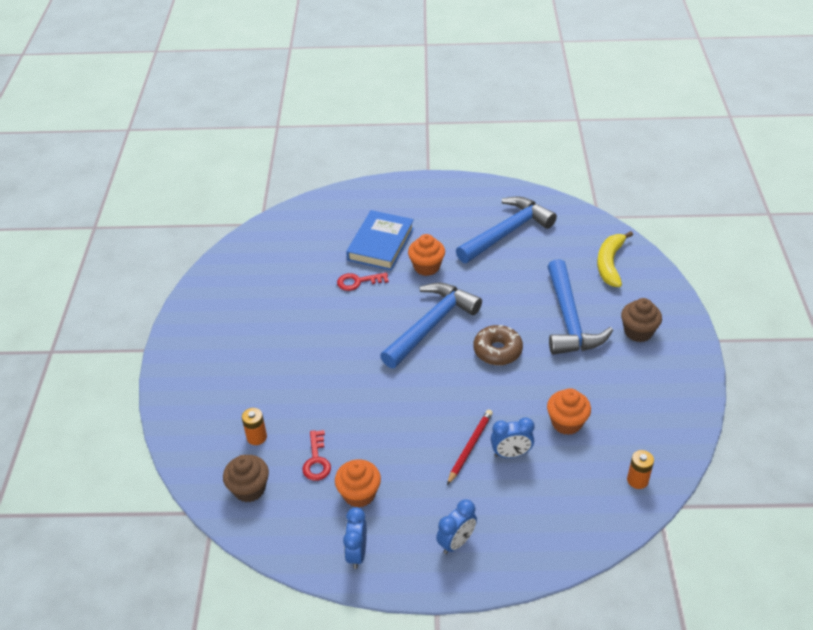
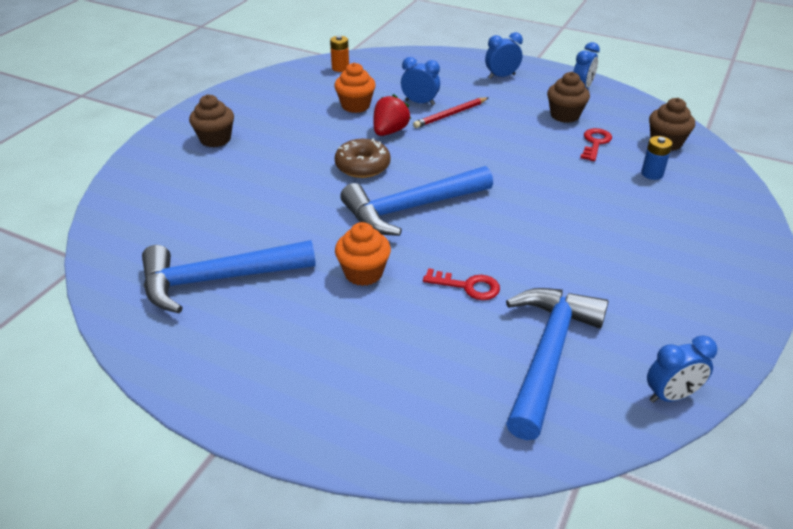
camera: 155 degrees left, 5 degrees down
orange battery [242,408,267,445] -> blue battery [641,136,672,180]
orange cupcake [335,459,381,508] -> brown cupcake [547,72,590,123]
blue book [346,210,414,270] -> none
blue hammer [547,259,613,355] -> blue hammer moved to [506,288,608,440]
yellow banana [597,231,633,287] -> none
none -> red strawberry [374,94,411,136]
none -> blue clock [647,336,718,403]

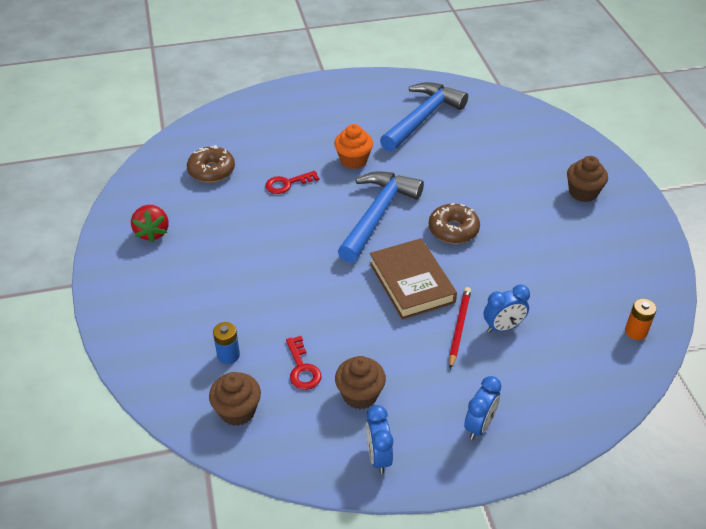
camera: 140 degrees right, 5 degrees up
orange cupcake [334,63,376,113] -> none
red strawberry [374,94,411,136] -> red strawberry moved to [131,205,169,242]
blue hammer [506,288,608,440] -> brown donut [187,145,235,183]
blue clock [647,336,718,403] -> none
none -> brown book [370,238,457,320]

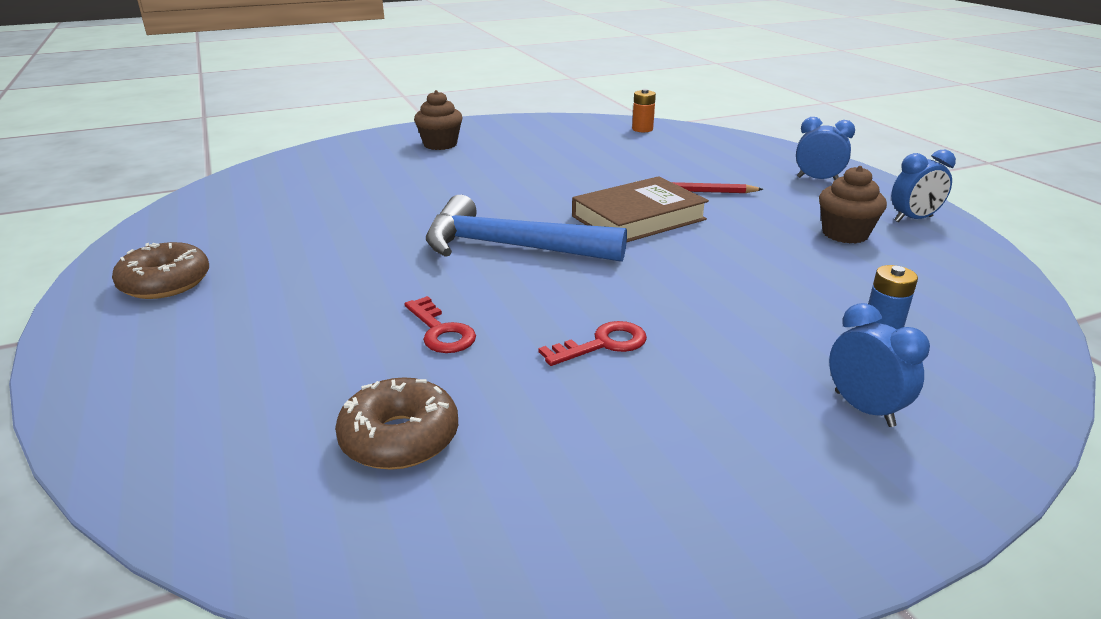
camera: 100 degrees left, 15 degrees down
red strawberry [131,205,169,242] -> none
brown cupcake [209,372,261,426] -> none
red key [286,336,321,390] -> red key moved to [538,321,647,366]
orange cupcake [334,124,373,169] -> none
blue hammer [380,82,468,152] -> none
brown donut [429,203,480,244] -> brown donut moved to [112,242,209,299]
blue clock [484,284,530,333] -> blue clock moved to [829,303,930,427]

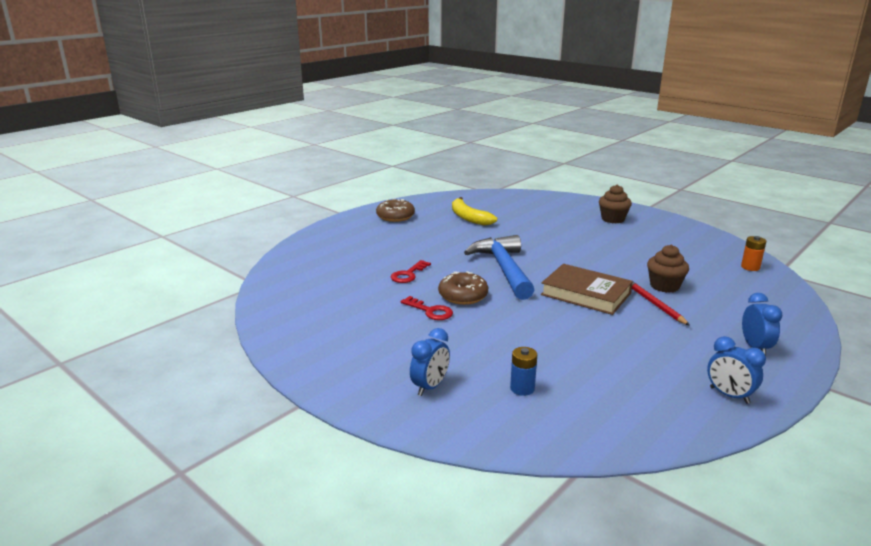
camera: 65 degrees right, 5 degrees down
brown donut [335,377,458,470] -> brown donut moved to [438,271,488,305]
brown cupcake [819,166,887,244] -> brown cupcake moved to [647,245,689,293]
none -> yellow banana [452,197,497,226]

